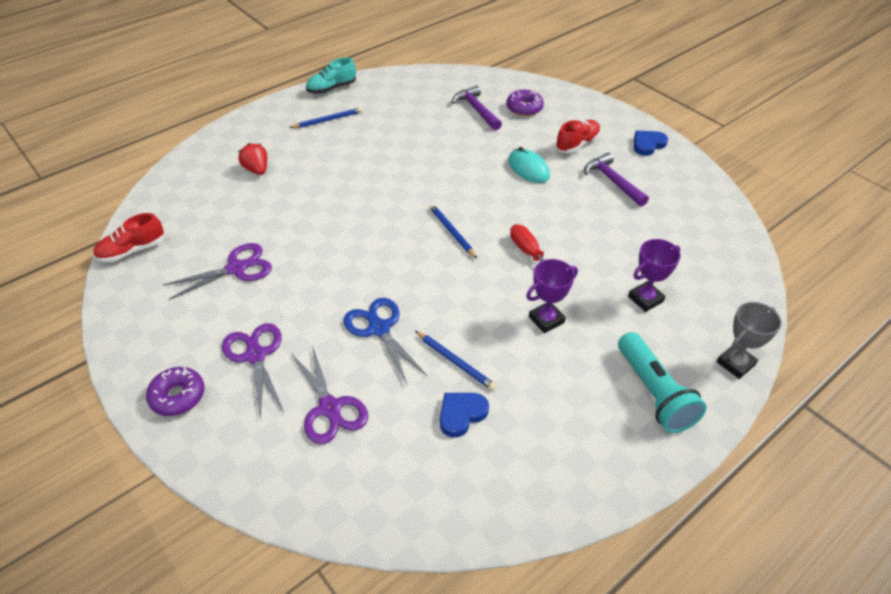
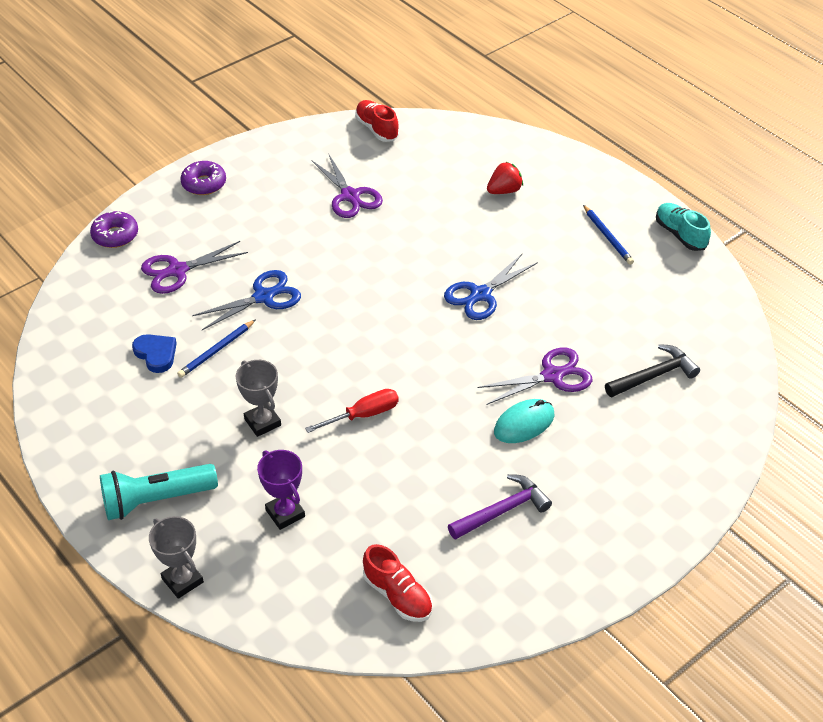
camera: 90 degrees right, 0 degrees up
purple scissors [222,323,284,419] -> purple scissors moved to [477,347,592,405]
blue pencil [429,204,477,258] -> none
purple hammer [452,85,502,130] -> black hammer [605,344,700,397]
purple donut [506,90,544,116] -> purple donut moved to [90,211,138,248]
purple trophy [526,259,578,333] -> grey trophy [236,360,281,437]
red shoe [556,120,601,153] -> red shoe moved to [363,544,433,622]
blue heart [634,131,668,156] -> none
none -> blue scissors [444,254,538,320]

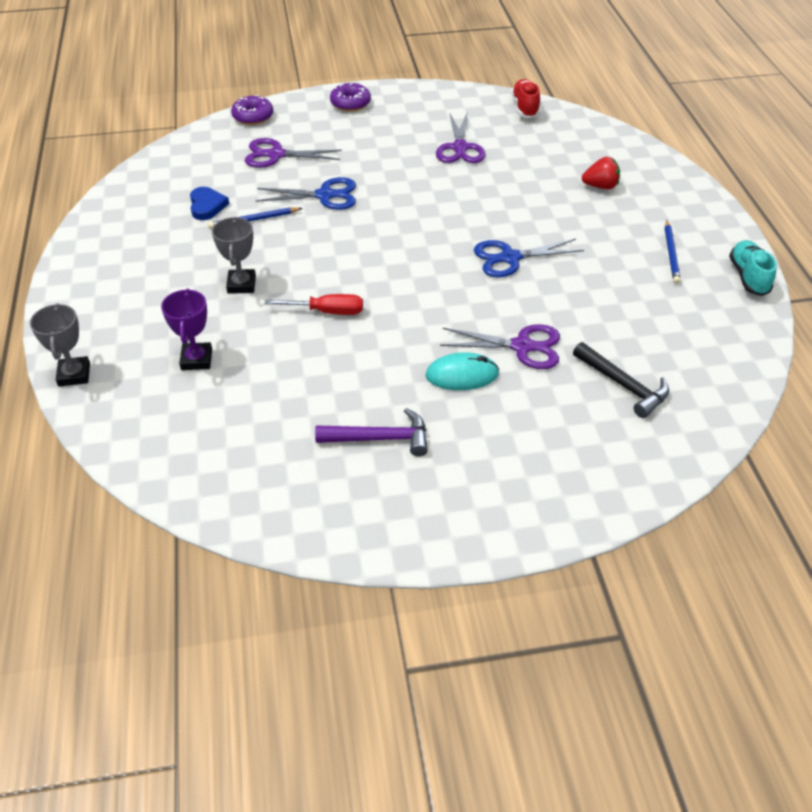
camera: 30 degrees right, 0 degrees up
turquoise flashlight [100,464,218,520] -> none
red shoe [363,544,433,622] -> none
black hammer [605,344,700,397] -> black hammer turned 45 degrees clockwise [573,342,669,418]

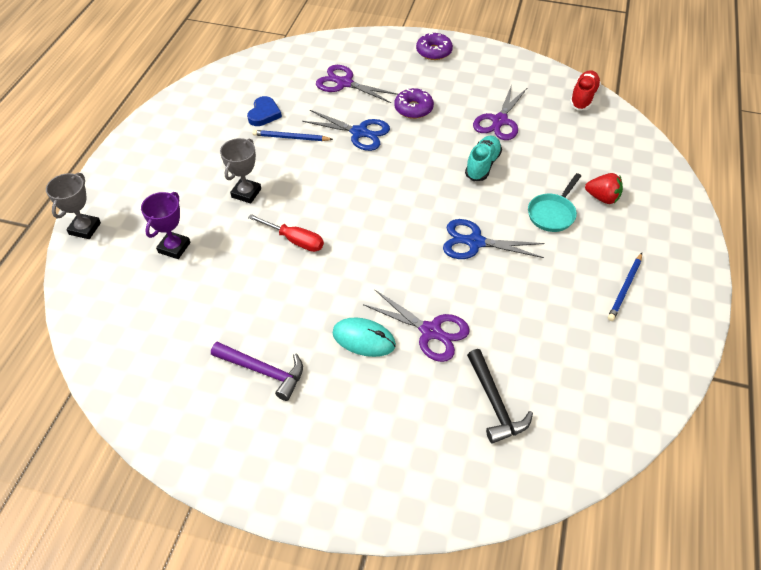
camera: 25 degrees right, 5 degrees up
purple donut [231,95,273,125] -> purple donut moved to [394,88,434,119]
turquoise shoe [729,240,777,296] -> turquoise shoe moved to [465,135,502,181]
none -> turquoise pan [528,173,581,232]

